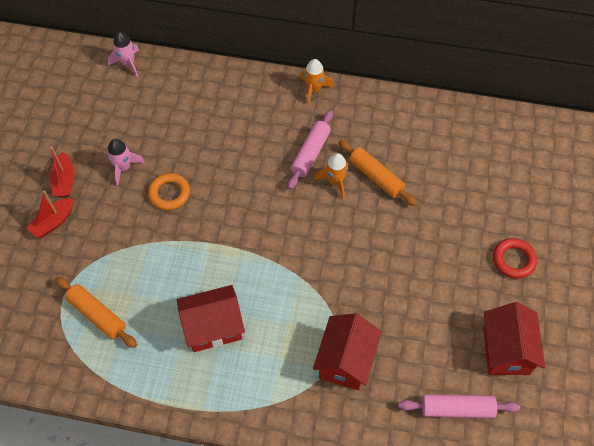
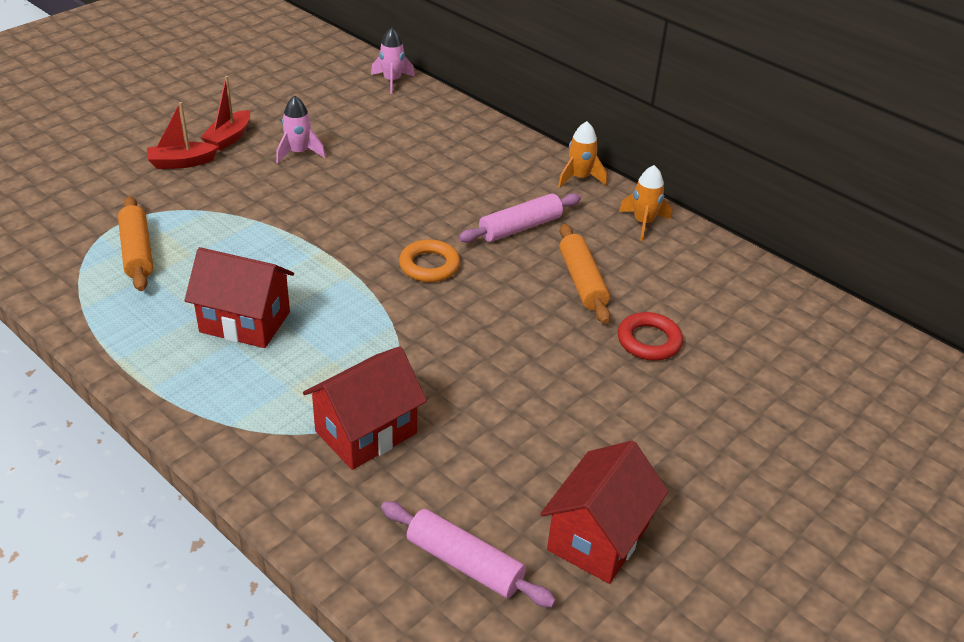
camera: 30 degrees right, 20 degrees down
orange ring [148,173,190,210] -> orange ring moved to [399,239,460,282]
orange rocket [314,153,349,199] -> orange rocket moved to [619,165,671,241]
red ring [493,238,537,279] -> red ring moved to [618,312,683,361]

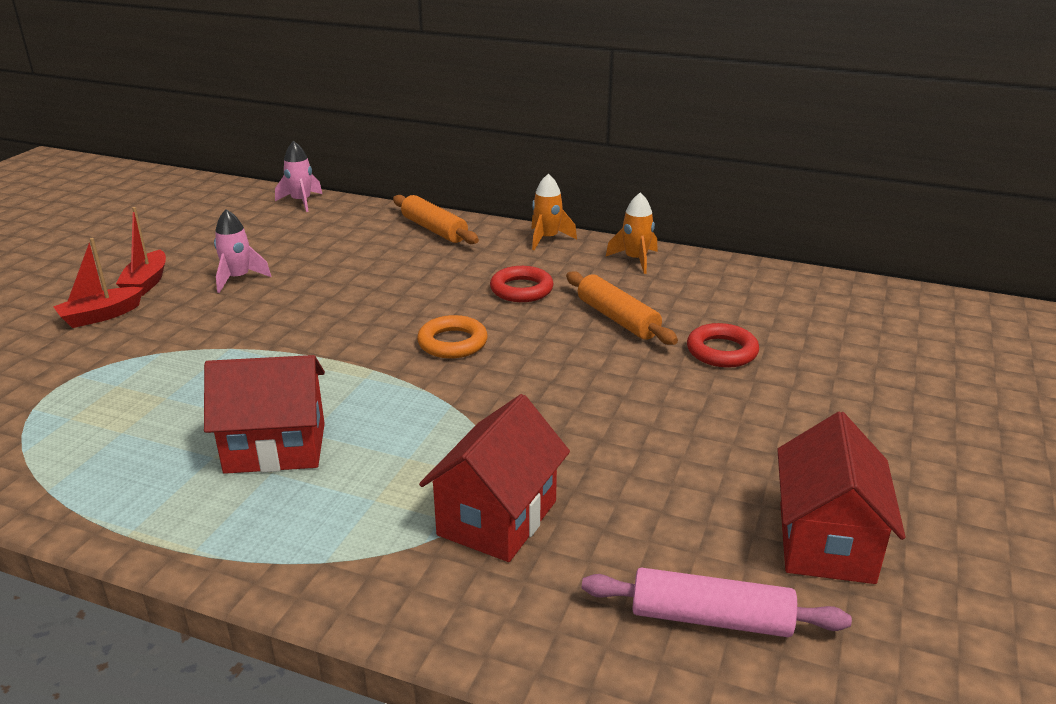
camera: 20 degrees left, 10 degrees down
orange rolling pin [118,196,153,291] -> orange rolling pin moved to [393,195,479,244]
pink rolling pin [458,193,581,243] -> red ring [490,266,554,302]

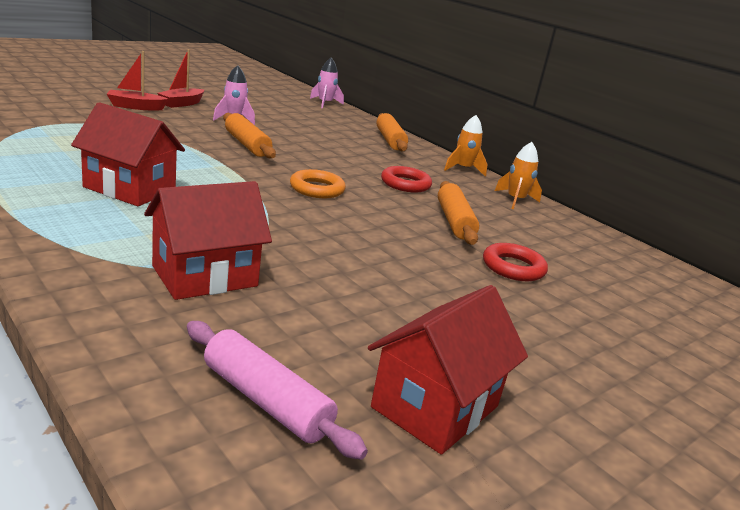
camera: 25 degrees right, 5 degrees down
none -> orange rolling pin [223,113,276,159]

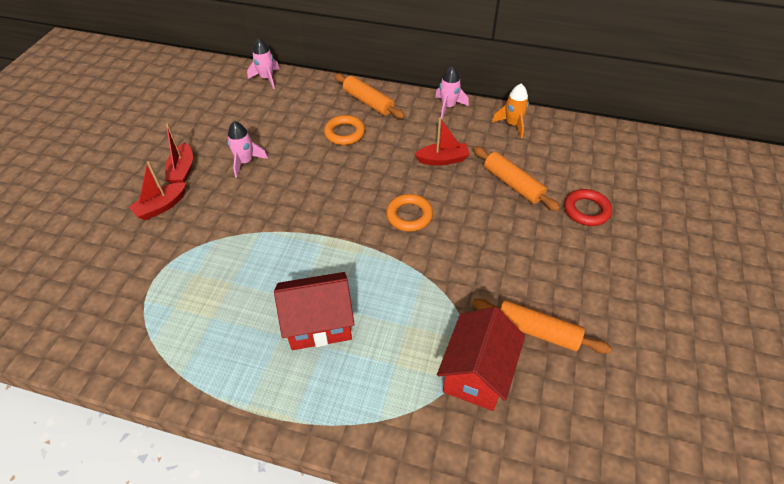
camera: 30 degrees left, 25 degrees up
pink rolling pin [187,321,368,460] -> none
orange rolling pin [223,113,276,159] -> orange rolling pin moved to [472,299,612,354]
red house [368,285,528,454] -> none
red ring [381,166,432,192] -> red boat [414,118,470,166]
orange rocket [444,115,487,177] -> pink rocket [435,66,469,119]
none -> orange ring [324,115,365,145]

